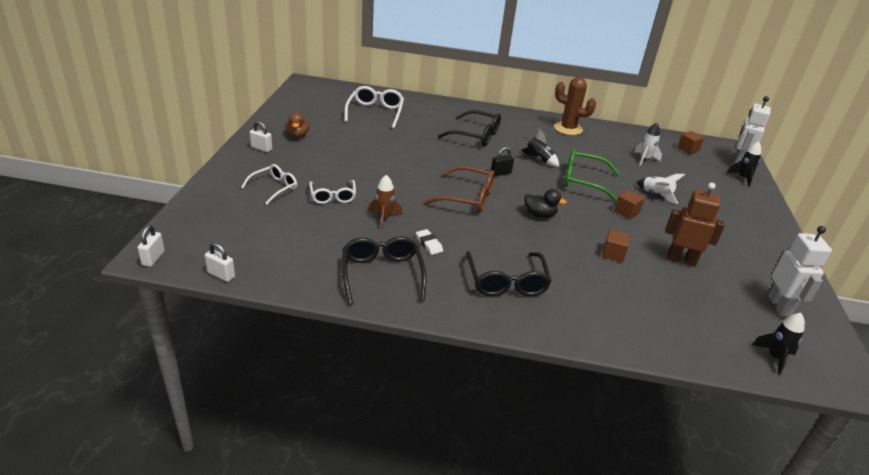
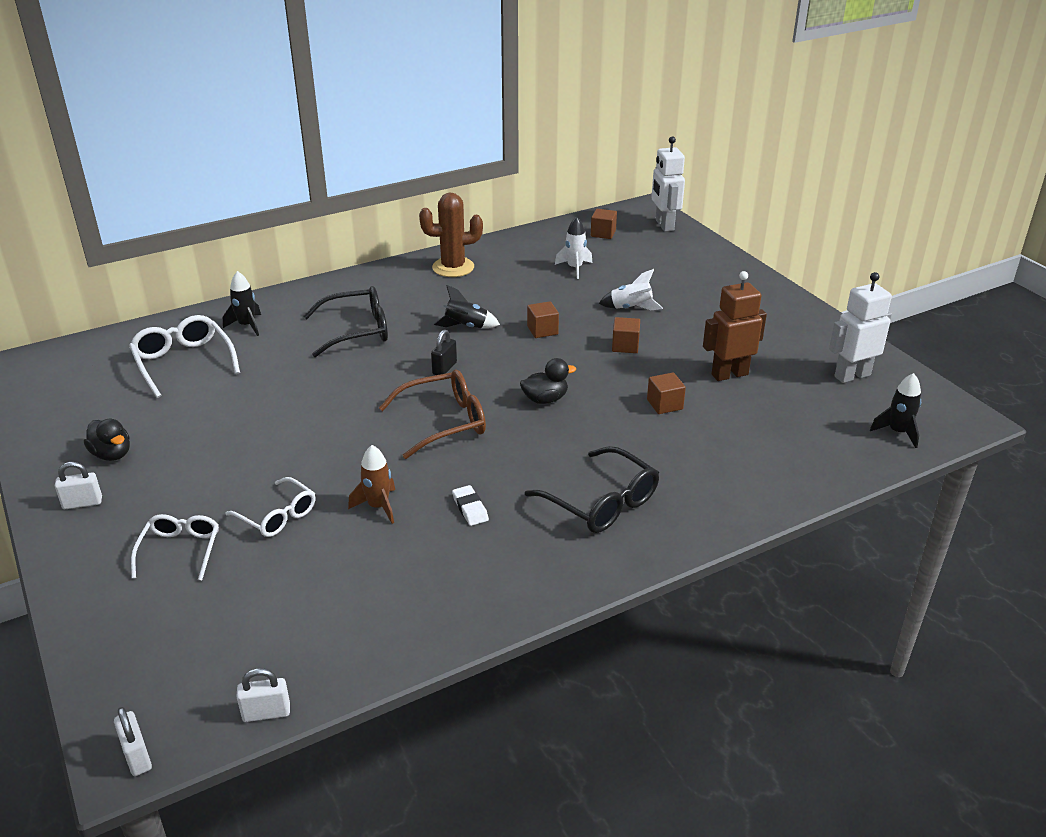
camera: 35 degrees left, 0 degrees up
brown duck [286,113,309,138] -> black duck [84,419,130,461]
black glasses [342,236,427,305] -> none
white eraser [416,229,443,255] -> white eraser turned 45 degrees clockwise [452,485,489,526]
green glasses [564,149,620,202] -> brown cube [527,301,559,338]
black rocket [726,141,761,187] -> black rocket moved to [223,271,261,336]
white robot [768,226,832,316] -> white robot turned 75 degrees counterclockwise [829,272,892,383]

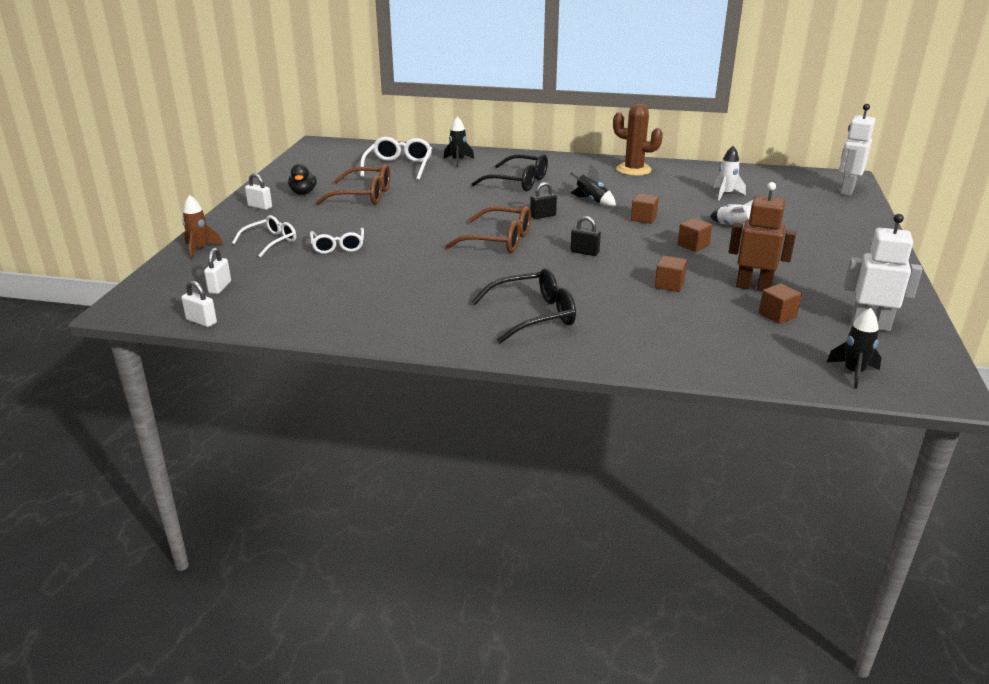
camera: 40 degrees right, 5 degrees down
white padlock [114,707,152,776] -> white padlock moved to [204,248,231,294]
brown rocket [348,445,395,524] -> brown rocket moved to [182,195,223,259]
white eraser [452,485,489,526] -> none
black duck [520,358,576,404] -> black padlock [571,216,601,256]
black glasses [525,446,659,533] -> black glasses turned 105 degrees counterclockwise [471,268,576,344]
brown cube [591,209,617,239] -> brown cube moved to [759,283,802,324]
none -> brown glasses [315,164,391,205]

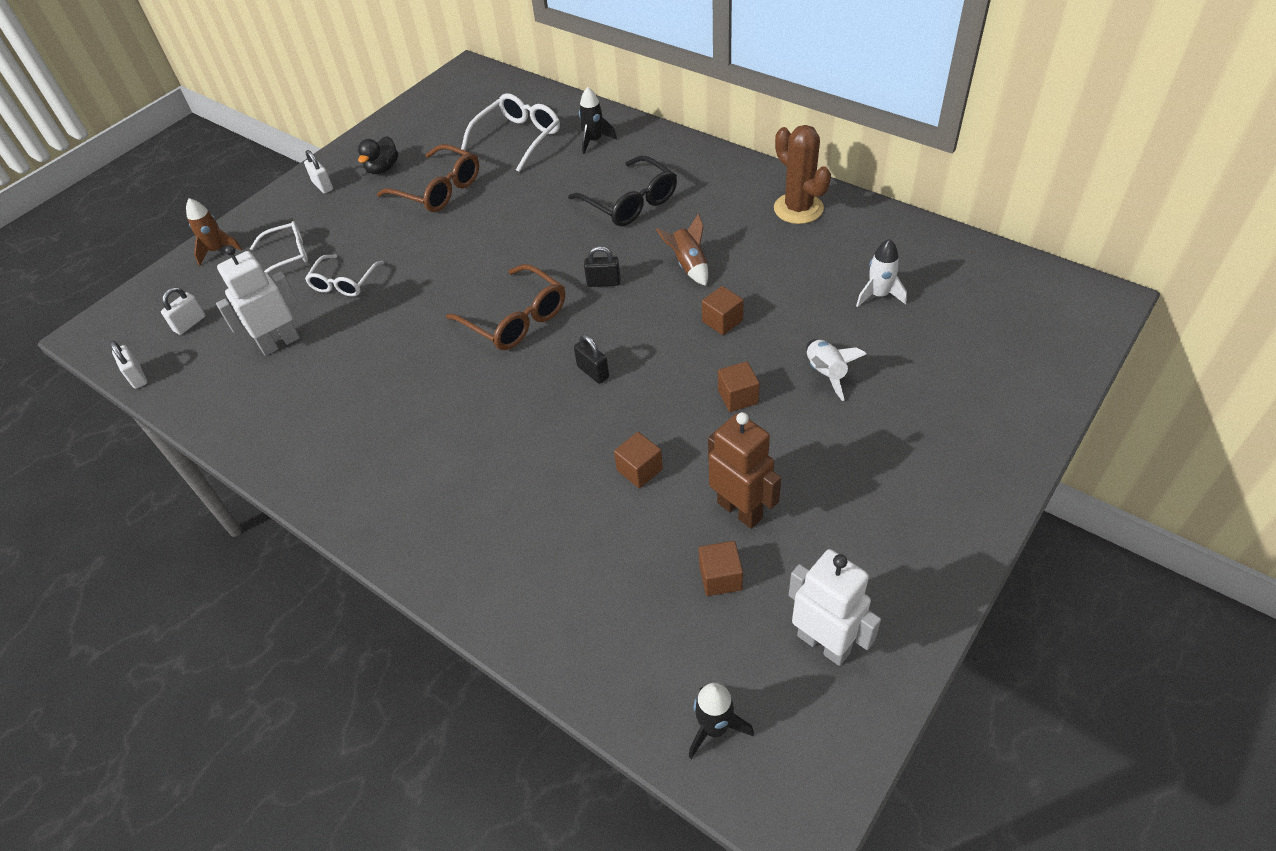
camera: 30 degrees right, 20 degrees up
black glasses [471,268,576,344] -> none
black rocket [570,164,616,206] -> brown rocket [656,214,708,286]
white robot [839,104,875,196] -> white robot moved to [216,245,300,356]

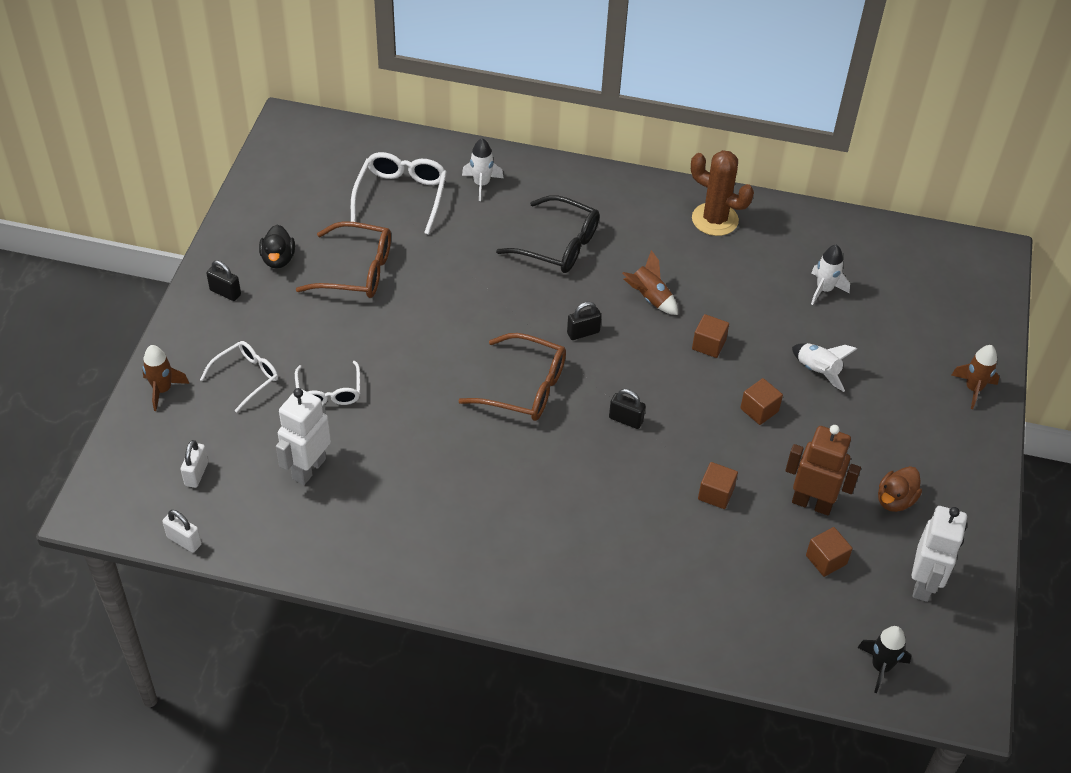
camera: 30 degrees left, 0 degrees up
white padlock [304,150,333,194] -> black padlock [206,260,241,301]
black rocket [579,87,617,154] -> white rocket [462,138,503,201]
white robot [789,549,881,666] -> white robot turned 90 degrees clockwise [911,506,967,602]
none -> brown duck [878,466,922,512]
none -> brown rocket [951,345,1000,409]

